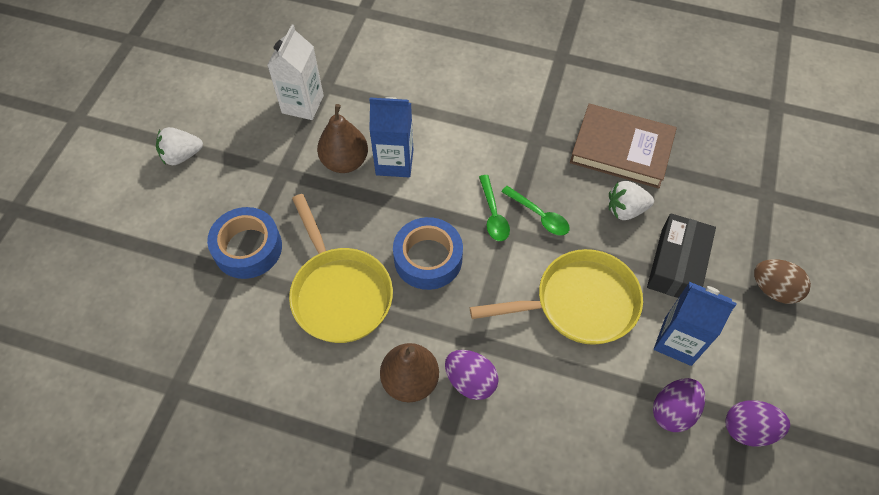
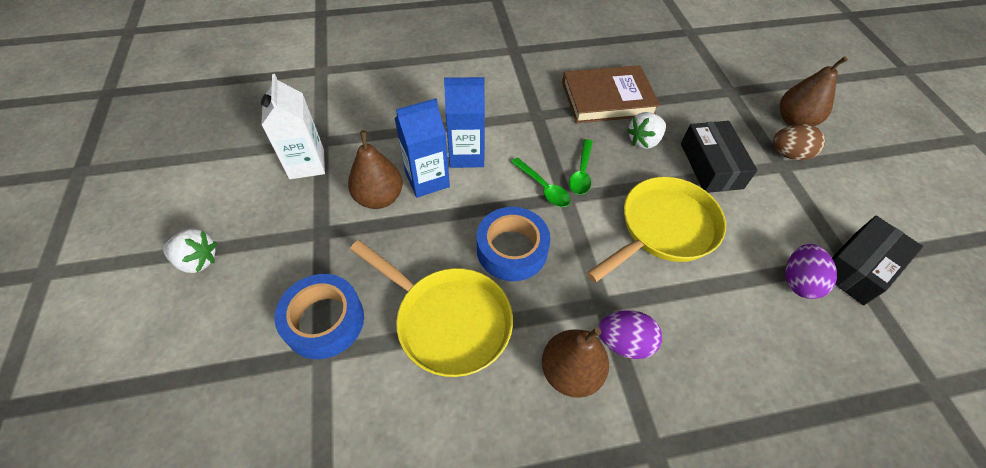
camera: 30 degrees left, 5 degrees down
white strawberry [156,127,203,166] -> white strawberry turned 120 degrees counterclockwise [163,229,217,273]
green spoon [501,186,570,236] -> green spoon turned 90 degrees clockwise [569,139,593,195]
blue carton [654,282,737,366] -> blue carton moved to [444,77,485,168]
purple egg [725,401,790,447] -> black box [832,216,923,305]
none -> brown pear [780,56,848,126]

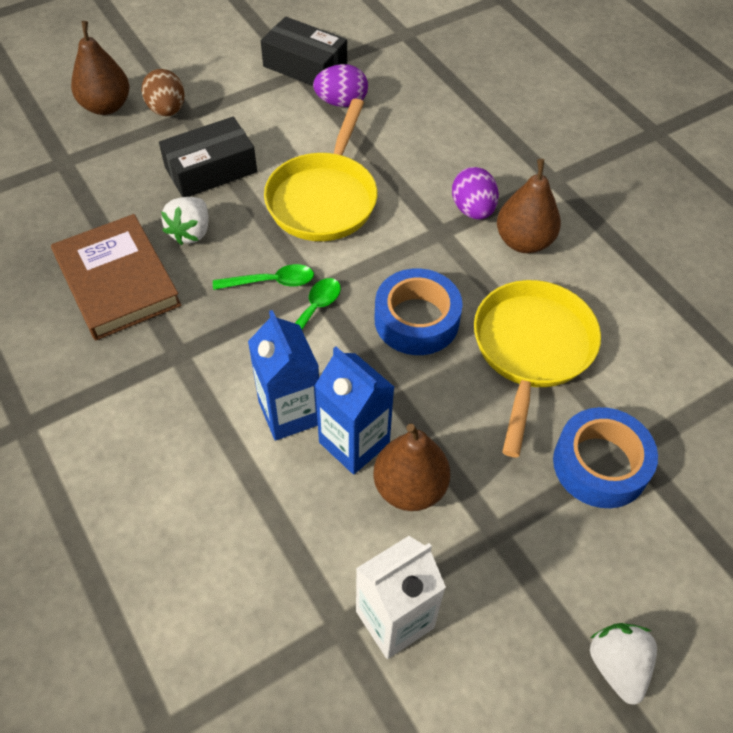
camera: 110 degrees left, 0 degrees up
yellow pan [587,177,726,282] -> yellow pan turned 105 degrees counterclockwise [264,99,377,241]
white strawberry [627,112,666,149] -> white strawberry turned 75 degrees clockwise [161,197,209,245]

